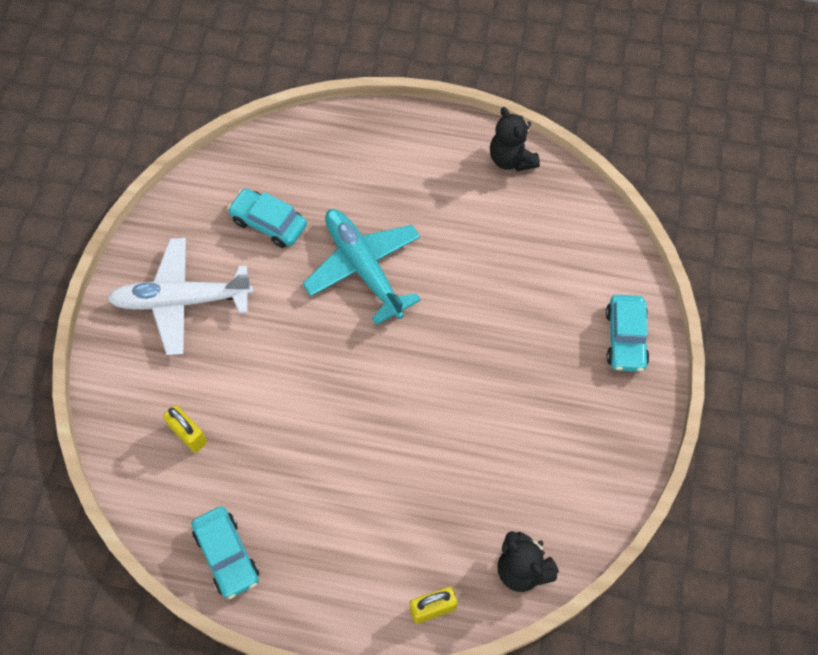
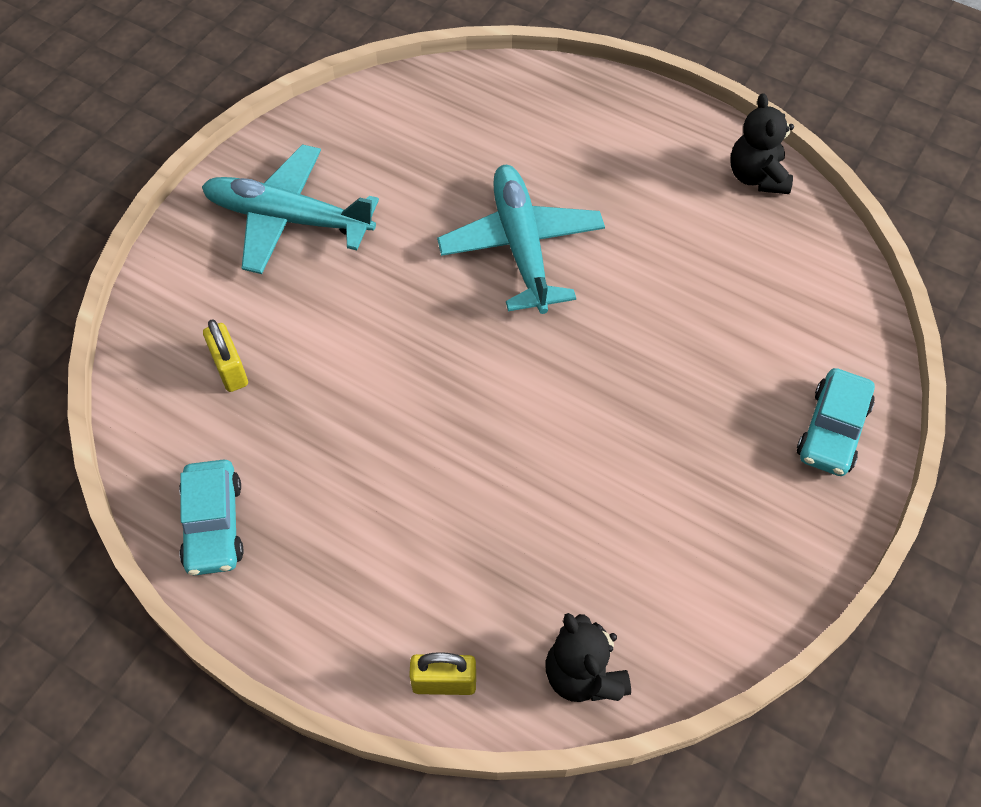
camera: 20 degrees right, 5 degrees down
white plane [107,238,253,355] -> turquoise plane [202,144,379,274]
turquoise car [227,188,307,248] -> none

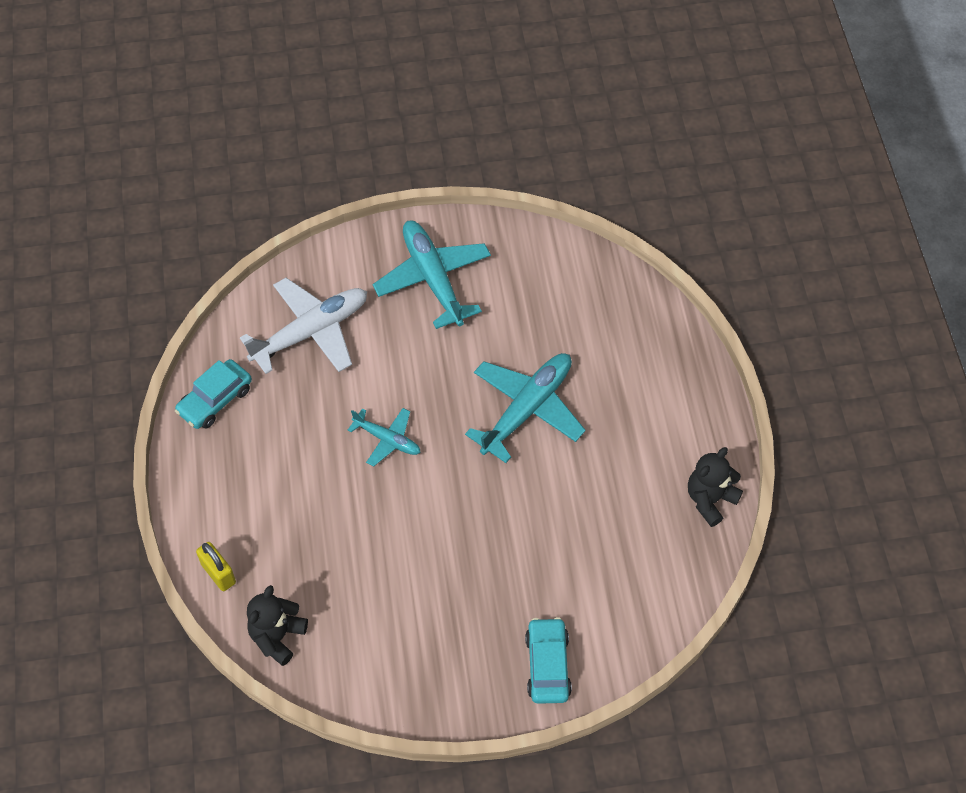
camera: 50 degrees right, 0 degrees up
yellow padlock [203,319,248,392] -> white plane [240,278,367,374]
turquoise car [797,368,875,476] -> turquoise car turned 105 degrees clockwise [525,617,572,704]
none -> turquoise plane [348,408,421,467]

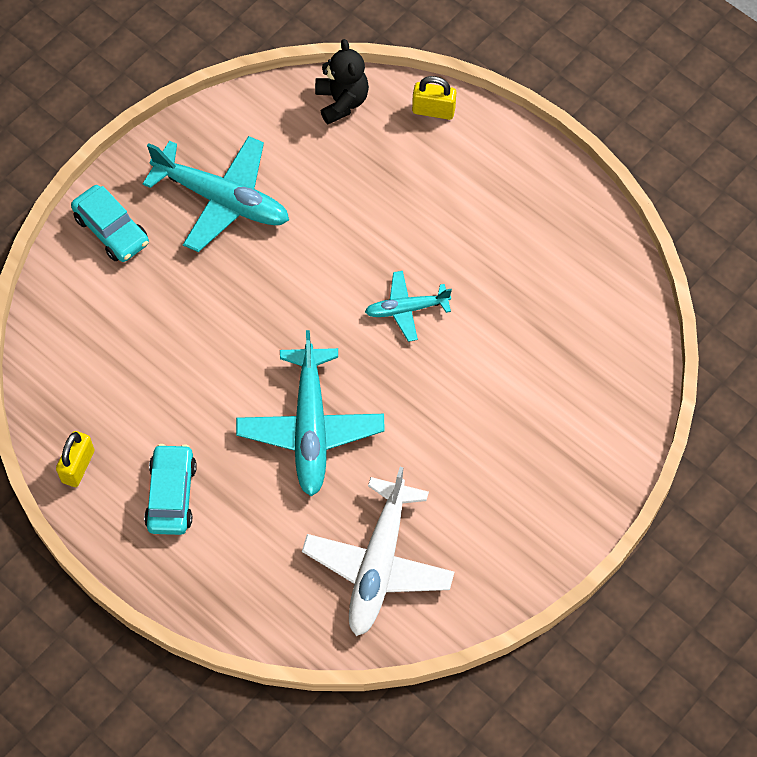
camera: 140 degrees right, 5 degrees up
turquoise car [175,359,252,429] -> turquoise car moved to [144,444,197,535]
white plane [240,278,367,374] -> white plane moved to [302,467,454,636]
turquoise plane [373,220,491,329] -> turquoise plane moved to [143,136,289,252]
black teddy bear [688,447,743,527] -> yellow padlock [56,431,95,487]

